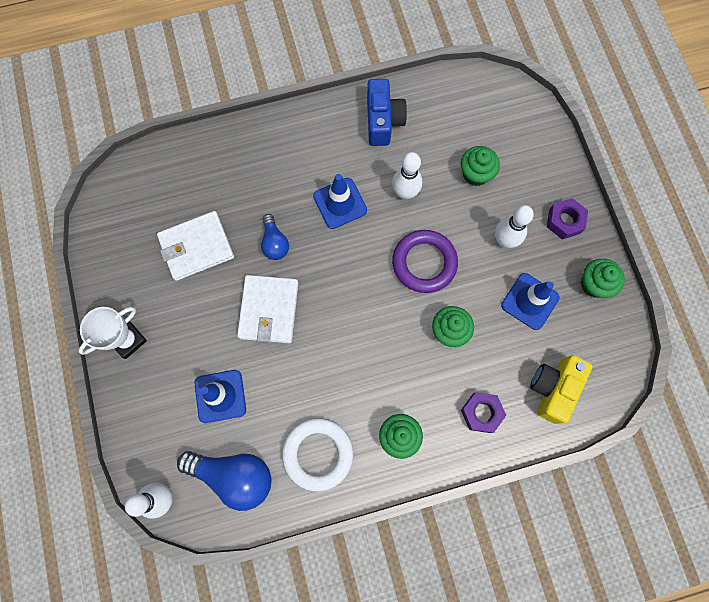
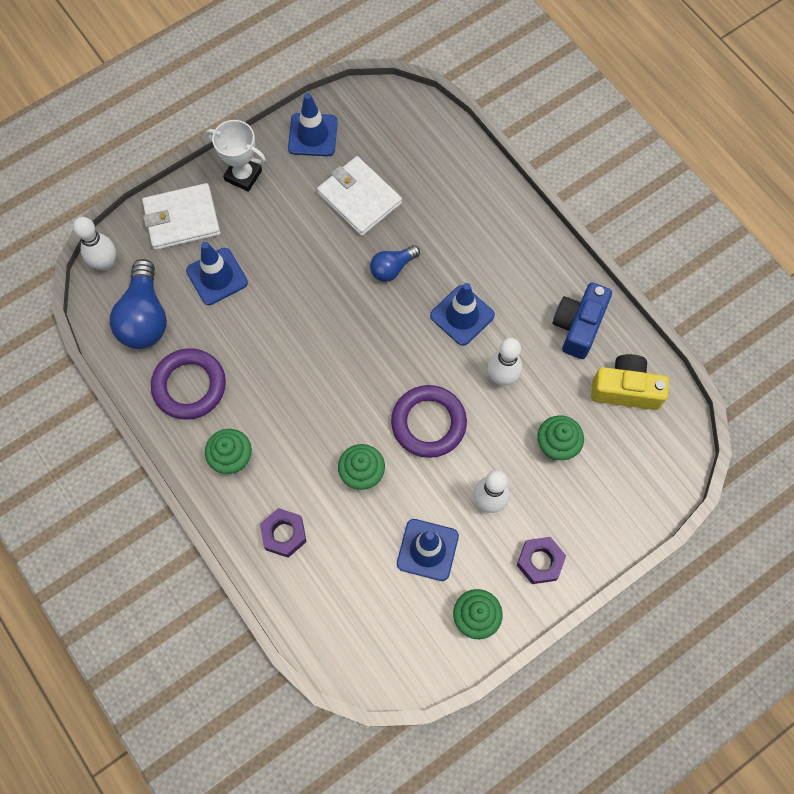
camera: 70 degrees right, 5 degrees down
white wallet [237,275,299,343] -> white wallet moved to [142,183,220,250]
white ring [282,418,353,491] -> purple ring [151,348,226,420]
blue camera [367,79,407,146] -> blue camera turned 135 degrees clockwise [553,282,612,359]
yellow camera [530,355,593,424] -> yellow camera moved to [591,354,669,410]
none -> blue traffic cone [288,93,338,156]

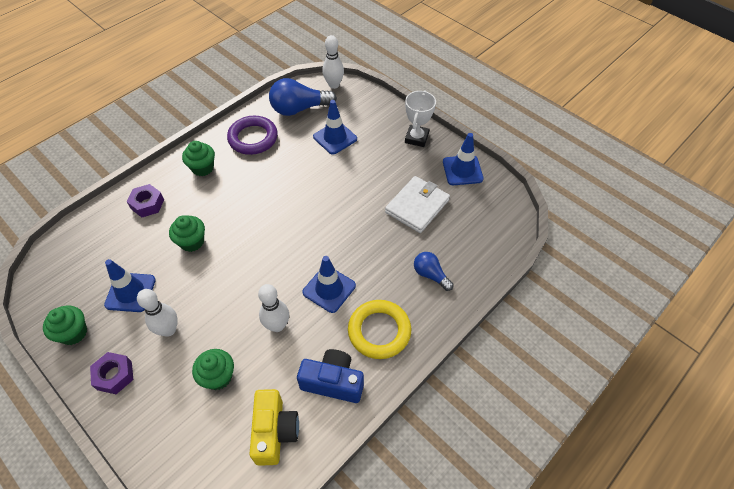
camera: 80 degrees right, 15 degrees down
white wallet [142,183,220,250] -> none
blue light bulb [370,245,420,282] -> blue light bulb moved to [414,252,454,291]
purple ring [391,385,467,458] -> none
none -> yellow ring [348,300,411,359]

